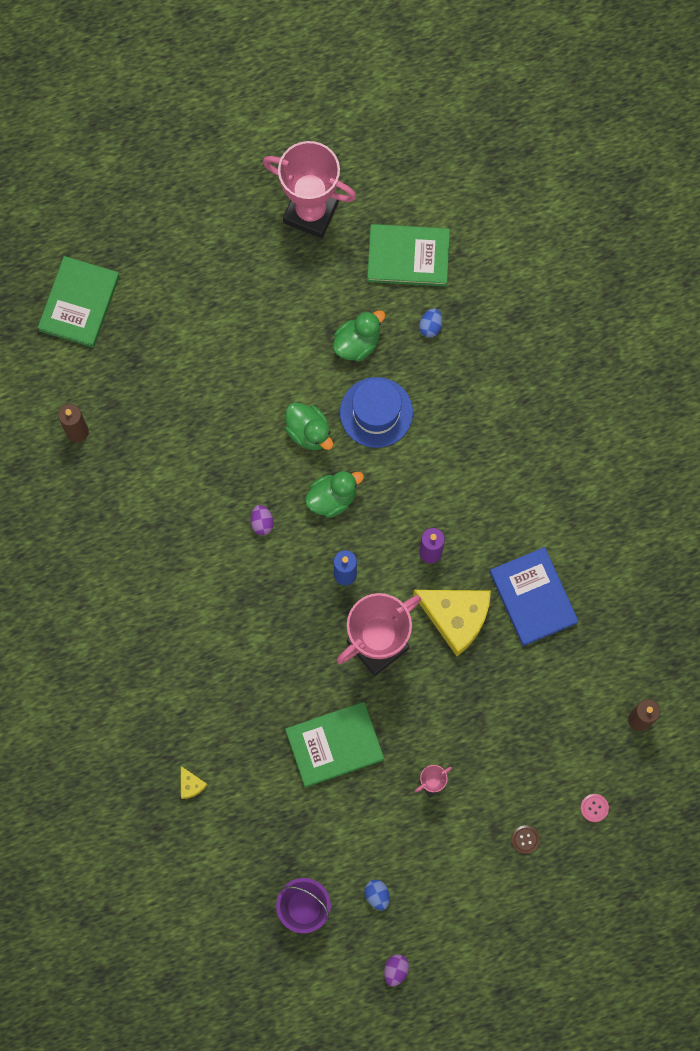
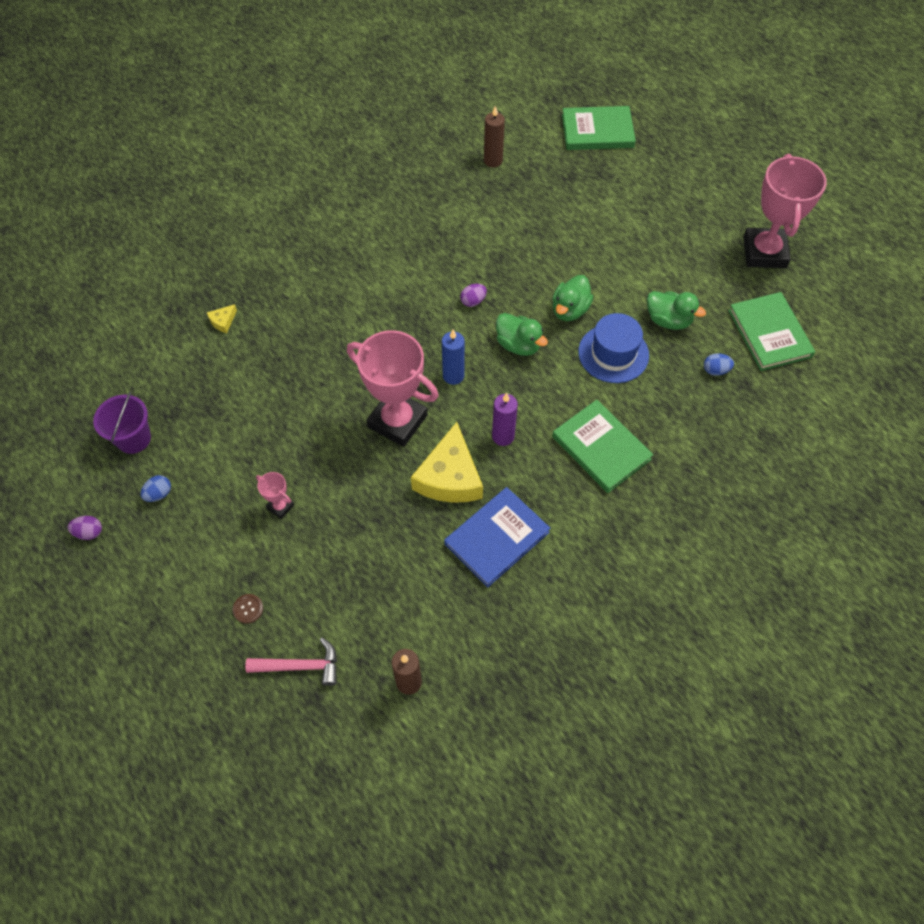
camera: 70 degrees right, 15 degrees down
green book [285,702,384,787] -> green book moved to [552,400,653,493]
pink button [581,794,609,822] -> pink hammer [245,638,337,686]

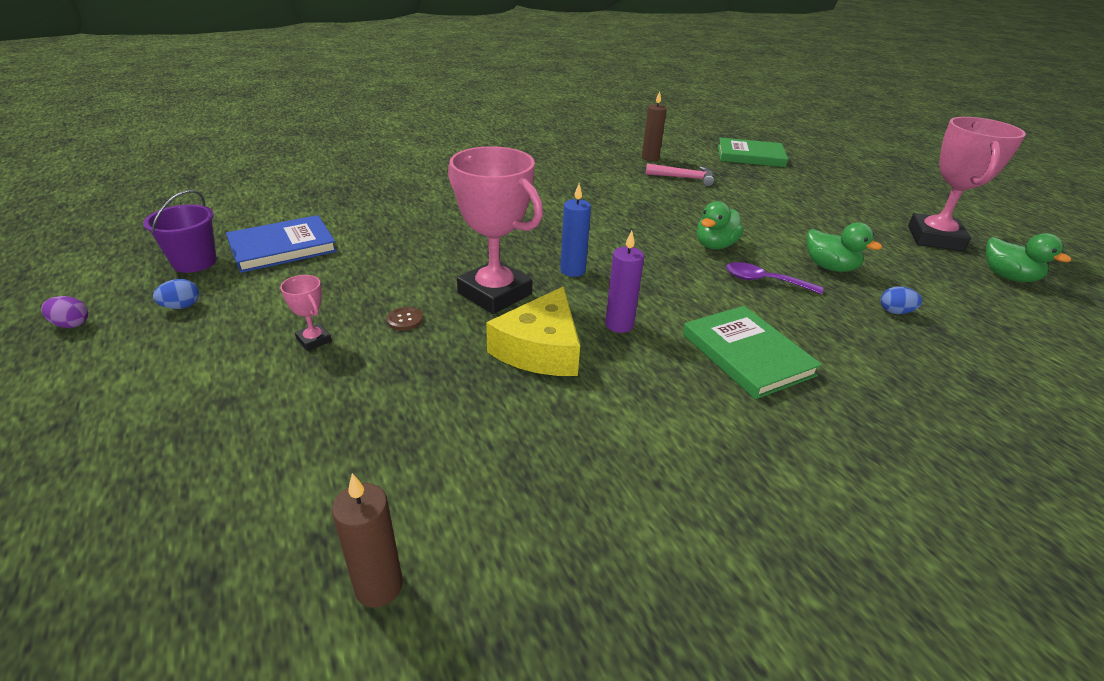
camera: 10 degrees right, 25 degrees down
yellow cheese [207,304,237,333] -> none
brown button [233,594,263,624] -> brown button moved to [387,307,423,330]
pink hammer [245,638,337,686] -> pink hammer moved to [646,163,714,186]
blue book [444,487,550,588] -> blue book moved to [226,215,337,273]
purple egg [460,284,487,307] -> none
green duck [496,313,548,356] -> green duck moved to [986,233,1071,282]
blue hat [578,313,649,383] -> purple spoon [726,262,823,294]
green book [728,292,815,371] -> none

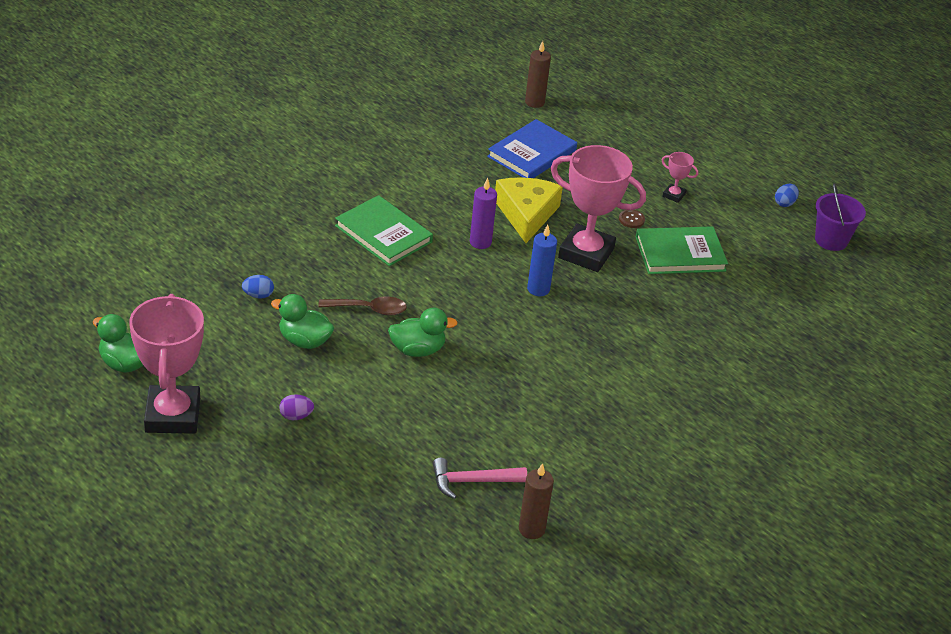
camera: 160 degrees right, 5 degrees up
purple egg [41,296,88,328] -> purple egg moved to [279,394,314,420]
blue book [226,215,337,273] -> blue book moved to [487,119,577,178]
green duck [697,201,744,249] -> green duck turned 60 degrees clockwise [388,307,458,357]
green book [718,138,788,167] -> green book moved to [636,226,728,274]
purple spoon [726,262,823,294] -> brown spoon [318,297,407,315]

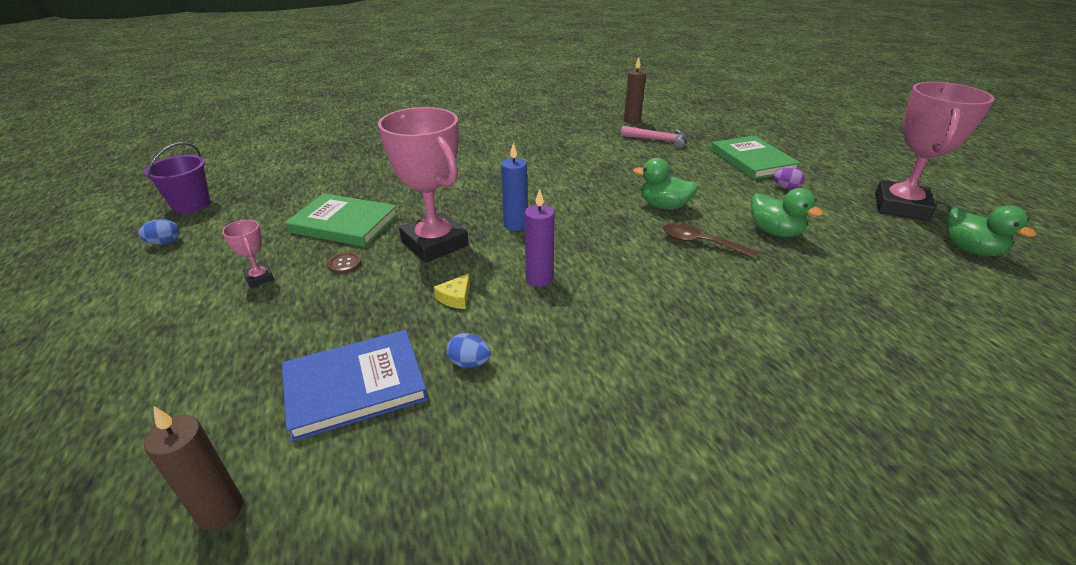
camera: 150 degrees left, 5 degrees down
blue egg [242,275,274,299] -> blue egg moved to [447,333,491,368]
green book [335,195,433,266] -> green book moved to [711,136,800,180]
yellow cheese [495,177,563,243] -> yellow cheese [434,273,470,309], size x0.41

